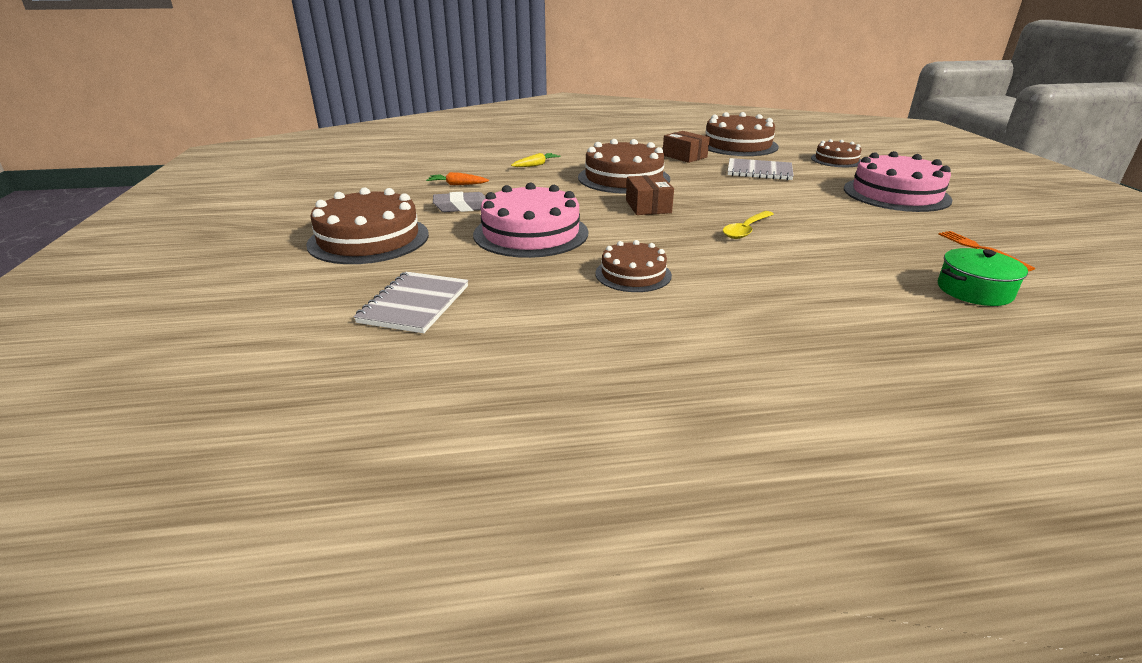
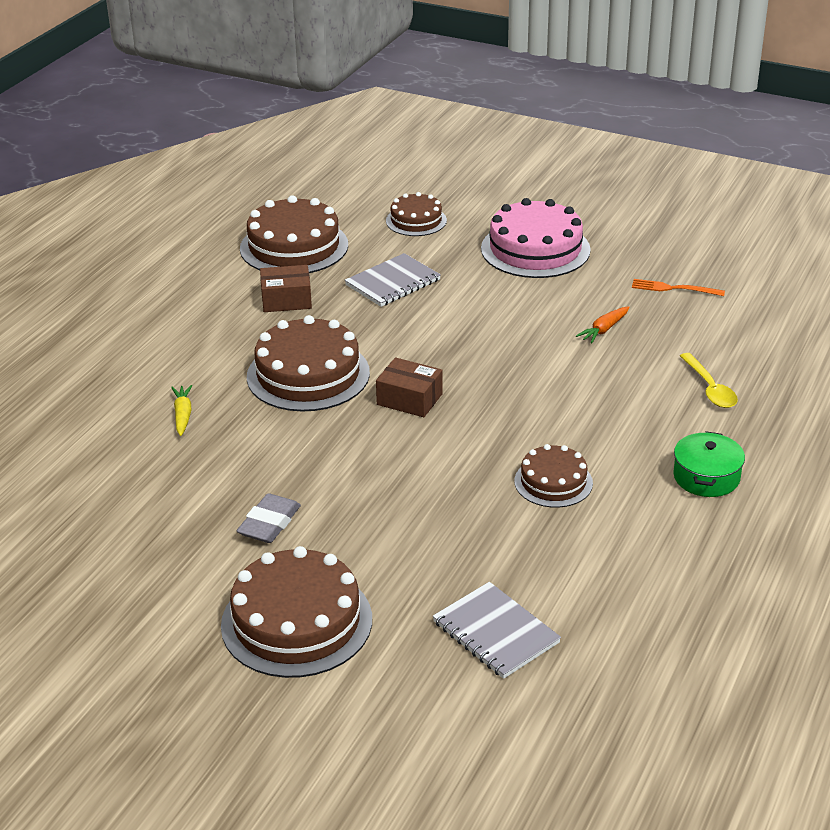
camera: 55 degrees left, 5 degrees up
orange carrot [426,172,489,185] -> orange carrot moved to [576,306,629,343]
pink cake [473,182,588,258] -> none
yellow spoon [723,211,774,239] -> yellow spoon moved to [680,353,738,408]
green pot [938,248,1028,306] -> green pot moved to [673,431,745,497]

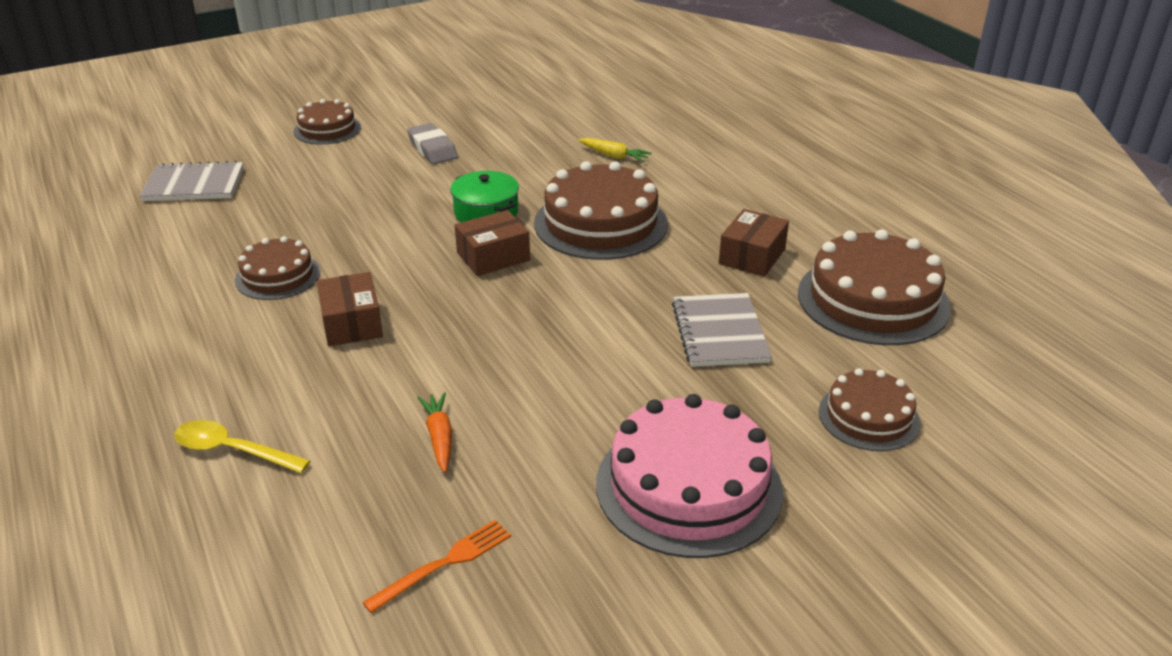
camera: 125 degrees right, 0 degrees up
brown cake [221,546,372,678] -> brown cake [294,99,361,145], size x0.58
green pot [673,431,745,497] -> green pot moved to [450,171,519,222]
none -> brown box [317,272,383,346]

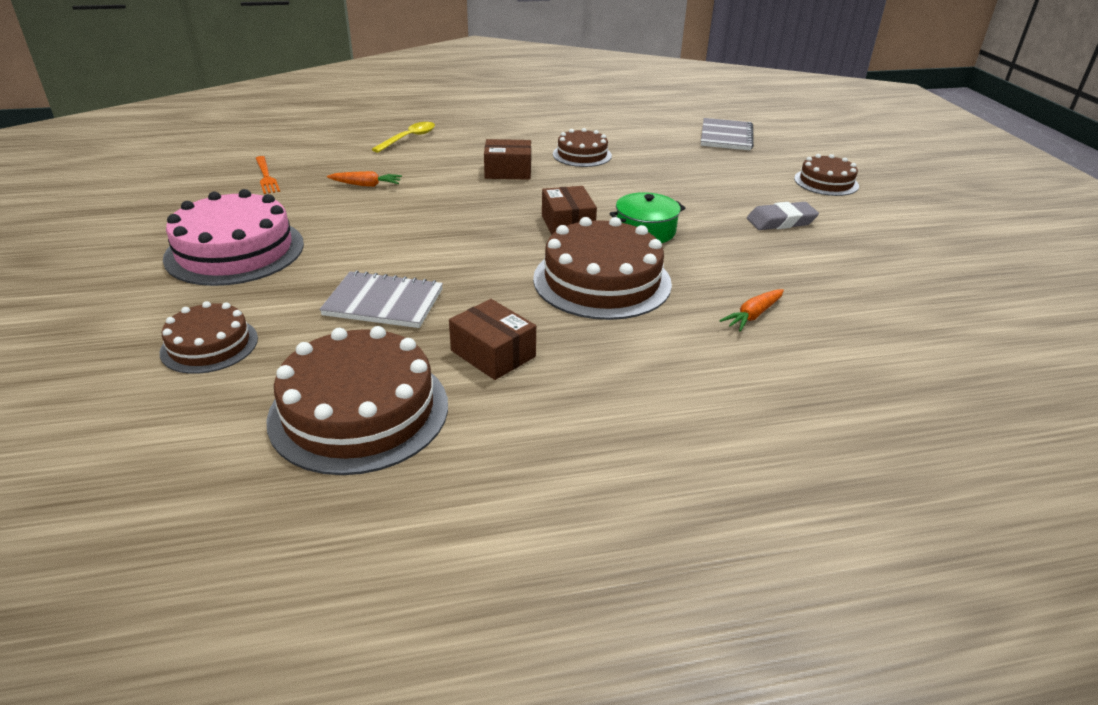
camera: 105 degrees right, 0 degrees up
yellow carrot [578,138,652,162] -> orange carrot [719,289,784,332]

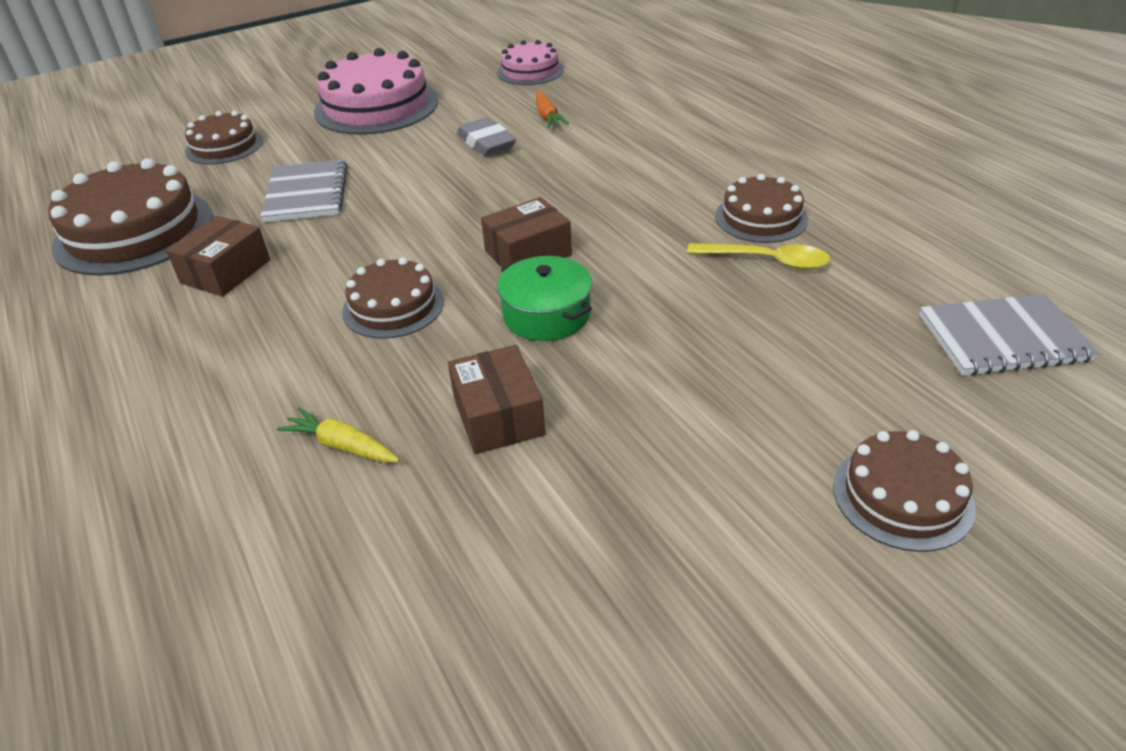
camera: 75 degrees right, 5 degrees up
orange fork [256,156,280,194] -> pink cake [497,40,564,85]
yellow spoon [372,122,435,153] -> yellow spoon moved to [687,243,830,270]
brown box [484,139,531,180] -> brown box moved to [448,345,545,454]
brown cake [533,217,672,320] -> brown cake [342,257,444,339], size x0.58
orange carrot [719,289,784,332] -> yellow carrot [277,407,400,463]
grey eraser [747,202,819,230] -> grey eraser moved to [457,118,516,156]

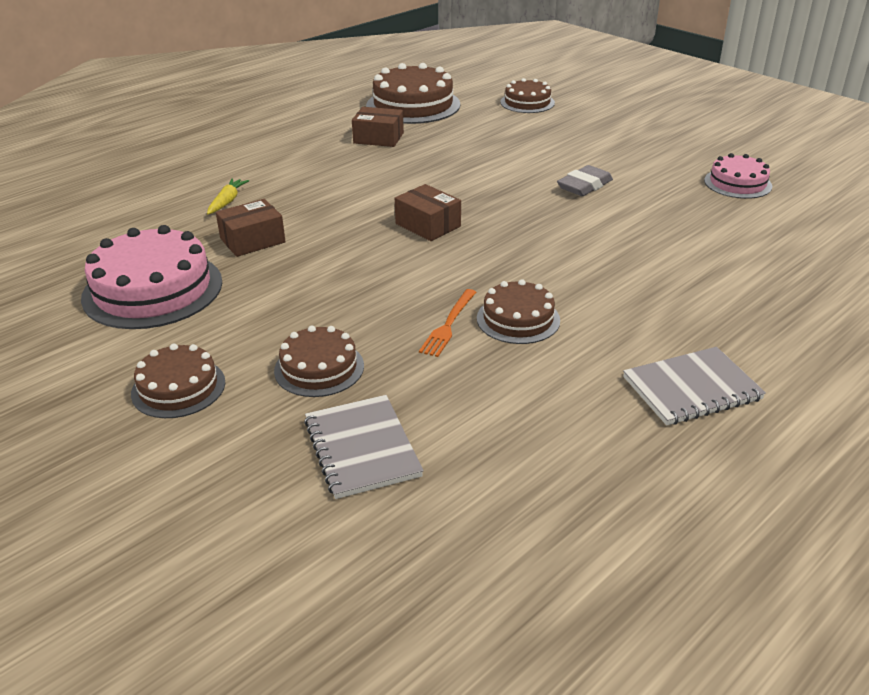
camera: 75 degrees right, 5 degrees down
grey notebook [260,159,348,222] -> grey notebook moved to [623,347,766,425]
pink cake [314,48,438,135] -> pink cake moved to [81,225,222,329]
brown cake [342,257,444,339] -> brown cake moved to [274,325,364,397]
green pot [497,256,592,341] -> none
orange carrot [536,91,569,128] -> none
yellow spoon [687,243,830,270] -> orange fork [419,289,476,357]

